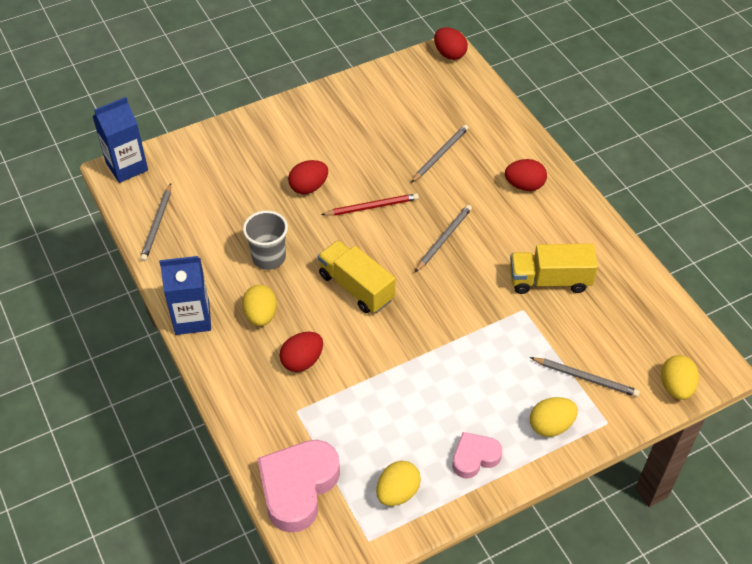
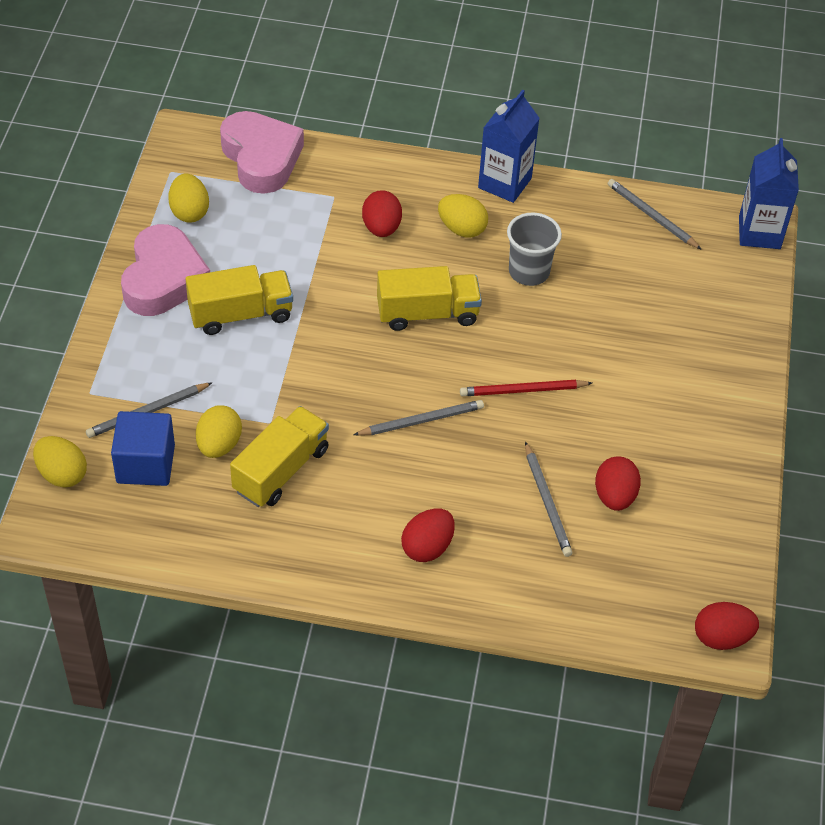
camera: 125 degrees right, 0 degrees up
red egg [288,160,328,194] -> red egg moved to [595,456,641,511]
red pencil [321,193,419,216] -> red pencil turned 60 degrees clockwise [460,380,592,396]
grey pencil [415,205,472,272] -> grey pencil turned 90 degrees counterclockwise [353,400,484,436]
pink heart [452,432,502,479] -> pink heart [121,224,210,316], size x1.77
yellow egg [530,397,578,437] -> yellow egg moved to [196,405,242,458]
none -> blue cube [111,411,175,486]
none -> yellow truck [186,265,293,335]

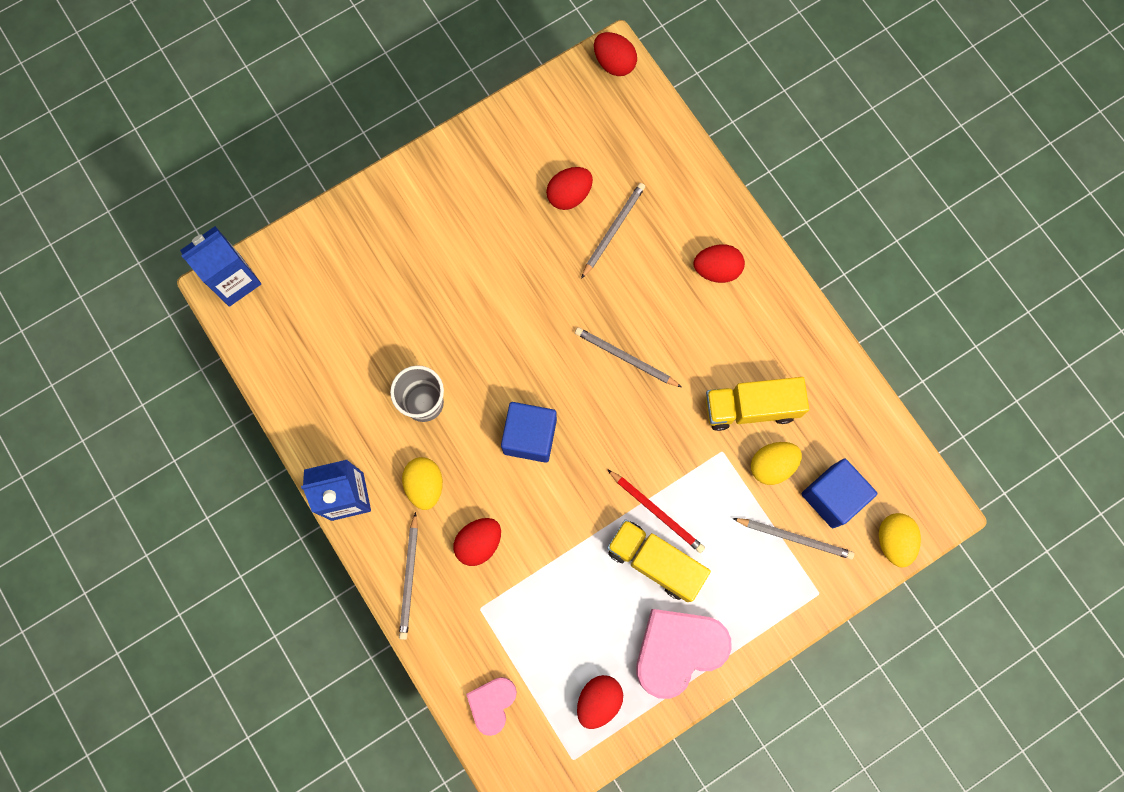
camera: 130 degrees left, 25 degrees up
yellow egg [168,173,209,223] -> red egg [577,675,623,729]
pink heart [220,111,304,194] -> pink heart [466,677,517,736], size x0.56
yellow truck [377,266,482,331] -> blue cube [501,402,557,463]
red pencil [460,380,592,396] -> red pencil moved to [607,469,705,553]
grey pencil [607,179,702,250] -> grey pencil moved to [399,512,418,640]

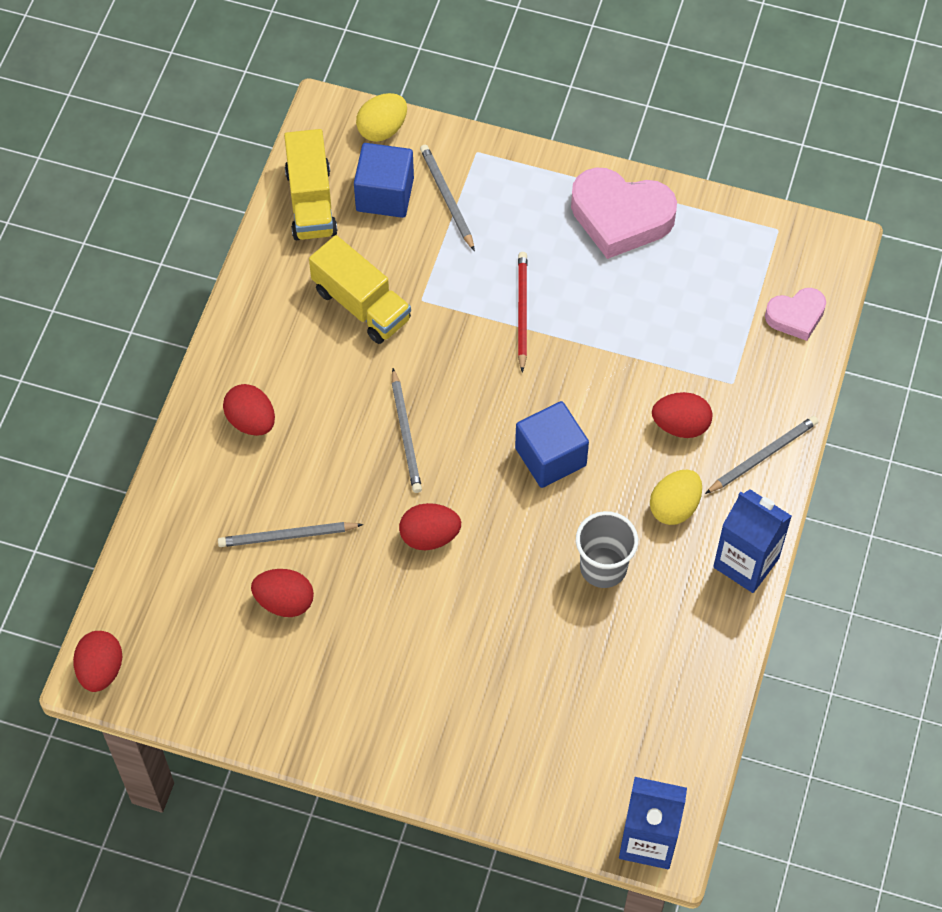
camera: 130 degrees left, 15 degrees down
red egg [577,675,623,729] -> red egg moved to [399,503,461,550]
yellow truck [607,519,711,602] -> yellow truck moved to [284,129,338,240]
yellow egg [751,442,802,485] -> none

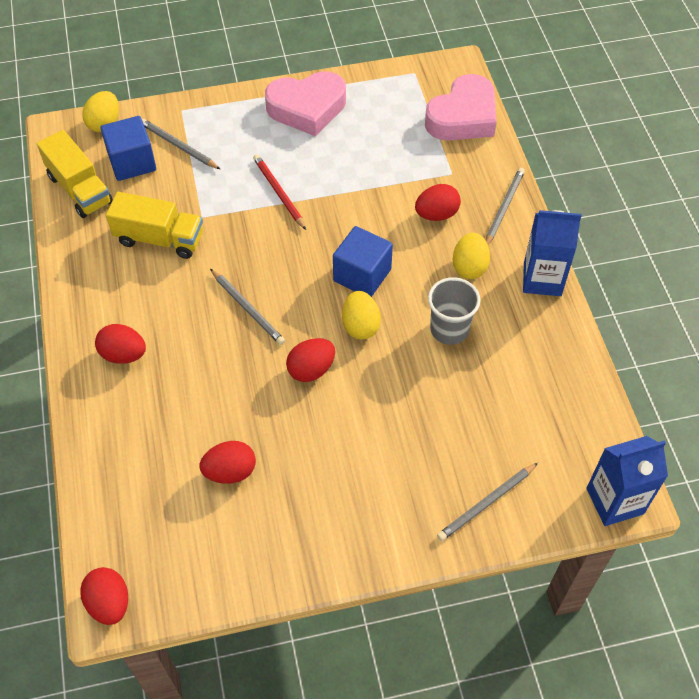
camera: 30 degrees left, 5 degrees down
grey pencil [218,522,363,547] -> grey pencil moved to [437,463,538,541]
pink heart [765,288,826,341] -> pink heart [425,74,497,141], size x1.77
none -> yellow egg [342,291,381,339]

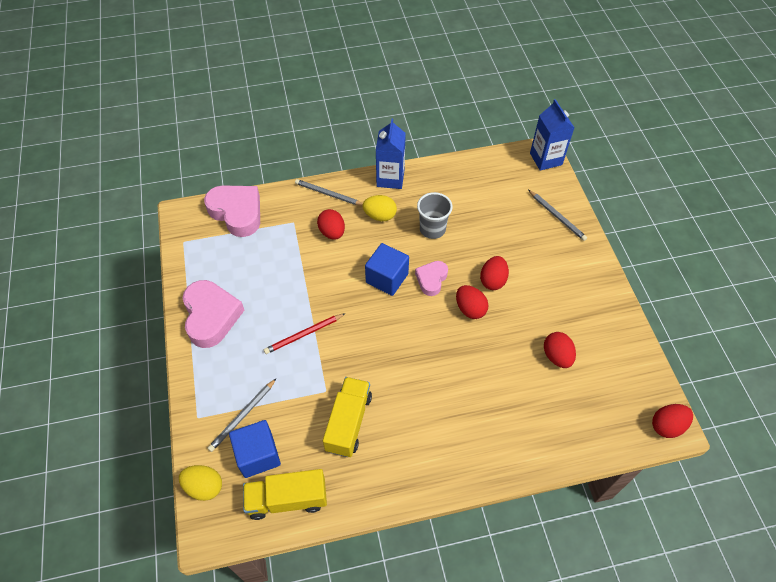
camera: 90 degrees left, 0 degrees up
yellow truck [37,130,113,218] -> yellow truck turned 150 degrees counterclockwise [243,469,327,520]
red egg [95,324,146,364] -> red egg moved to [480,256,509,290]
grey pencil [210,269,285,345] -> none
yellow egg [342,291,381,339] -> pink heart [415,261,448,296]

